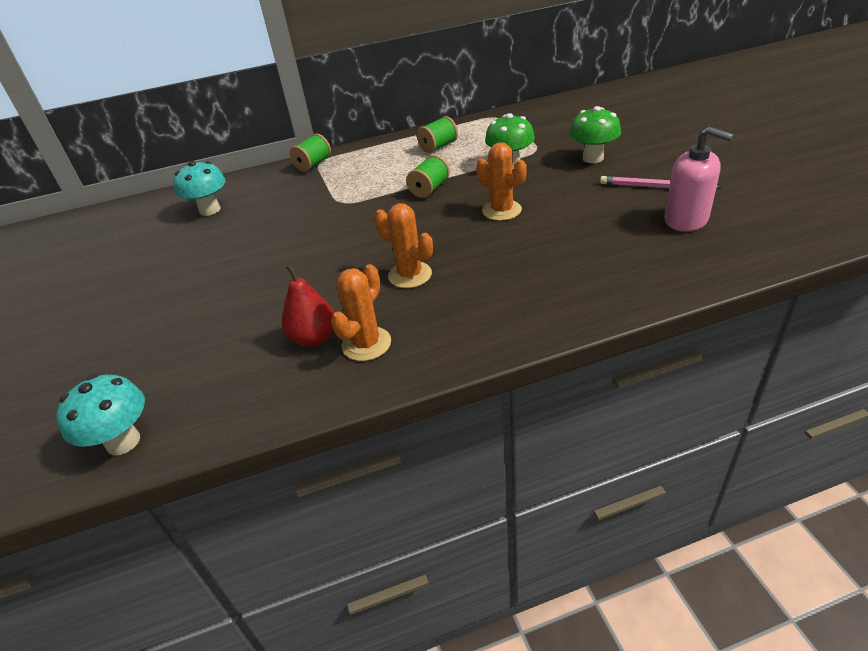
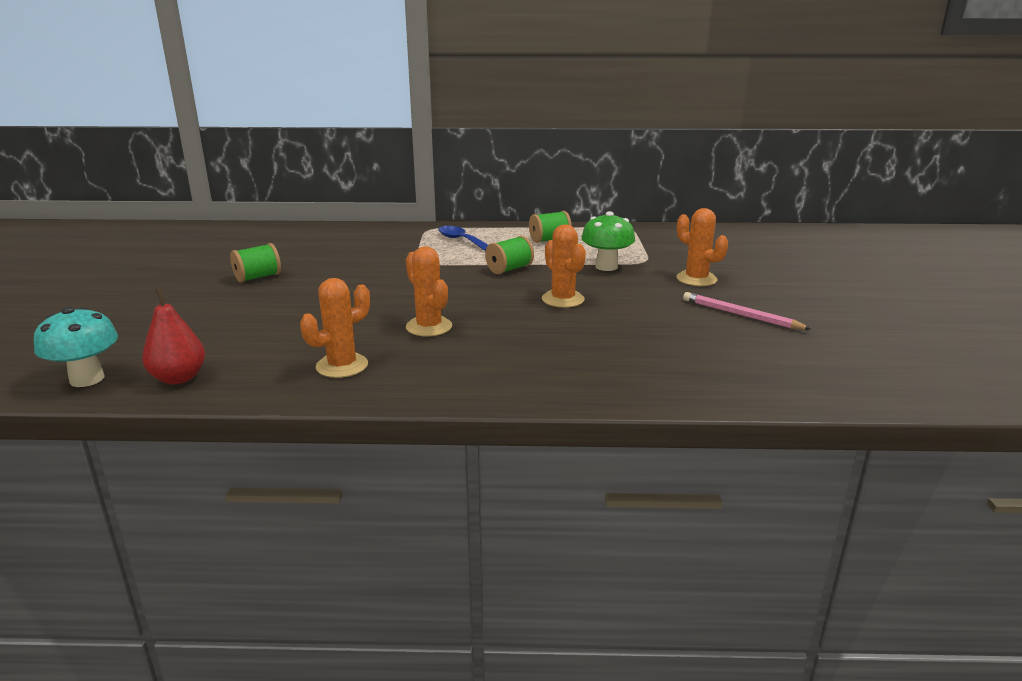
camera: 15 degrees right, 15 degrees down
turquoise mushroom [173,161,226,216] -> none
red pear [282,264,334,347] -> red pear moved to [142,287,205,384]
green spool [290,134,331,172] -> green spool moved to [230,243,281,283]
green mushroom [570,106,621,163] -> orange cactus [677,208,728,286]
pink soap dispenser [664,127,734,232] -> none
none -> blue spoon [438,226,488,251]

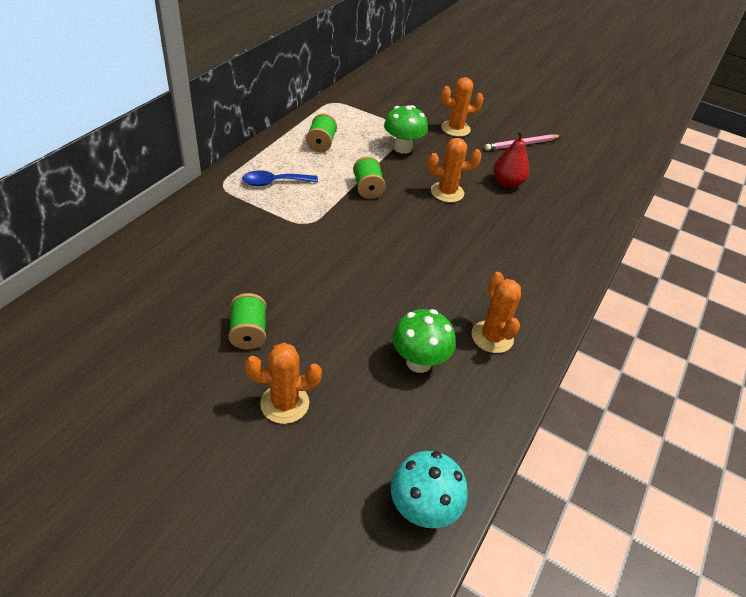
camera: 65 degrees left, 20 degrees up
red pear [142,287,205,384] -> red pear moved to [493,130,529,188]
orange cactus [406,246,452,337] -> orange cactus moved to [245,343,322,424]
none -> green mushroom [392,309,455,373]

